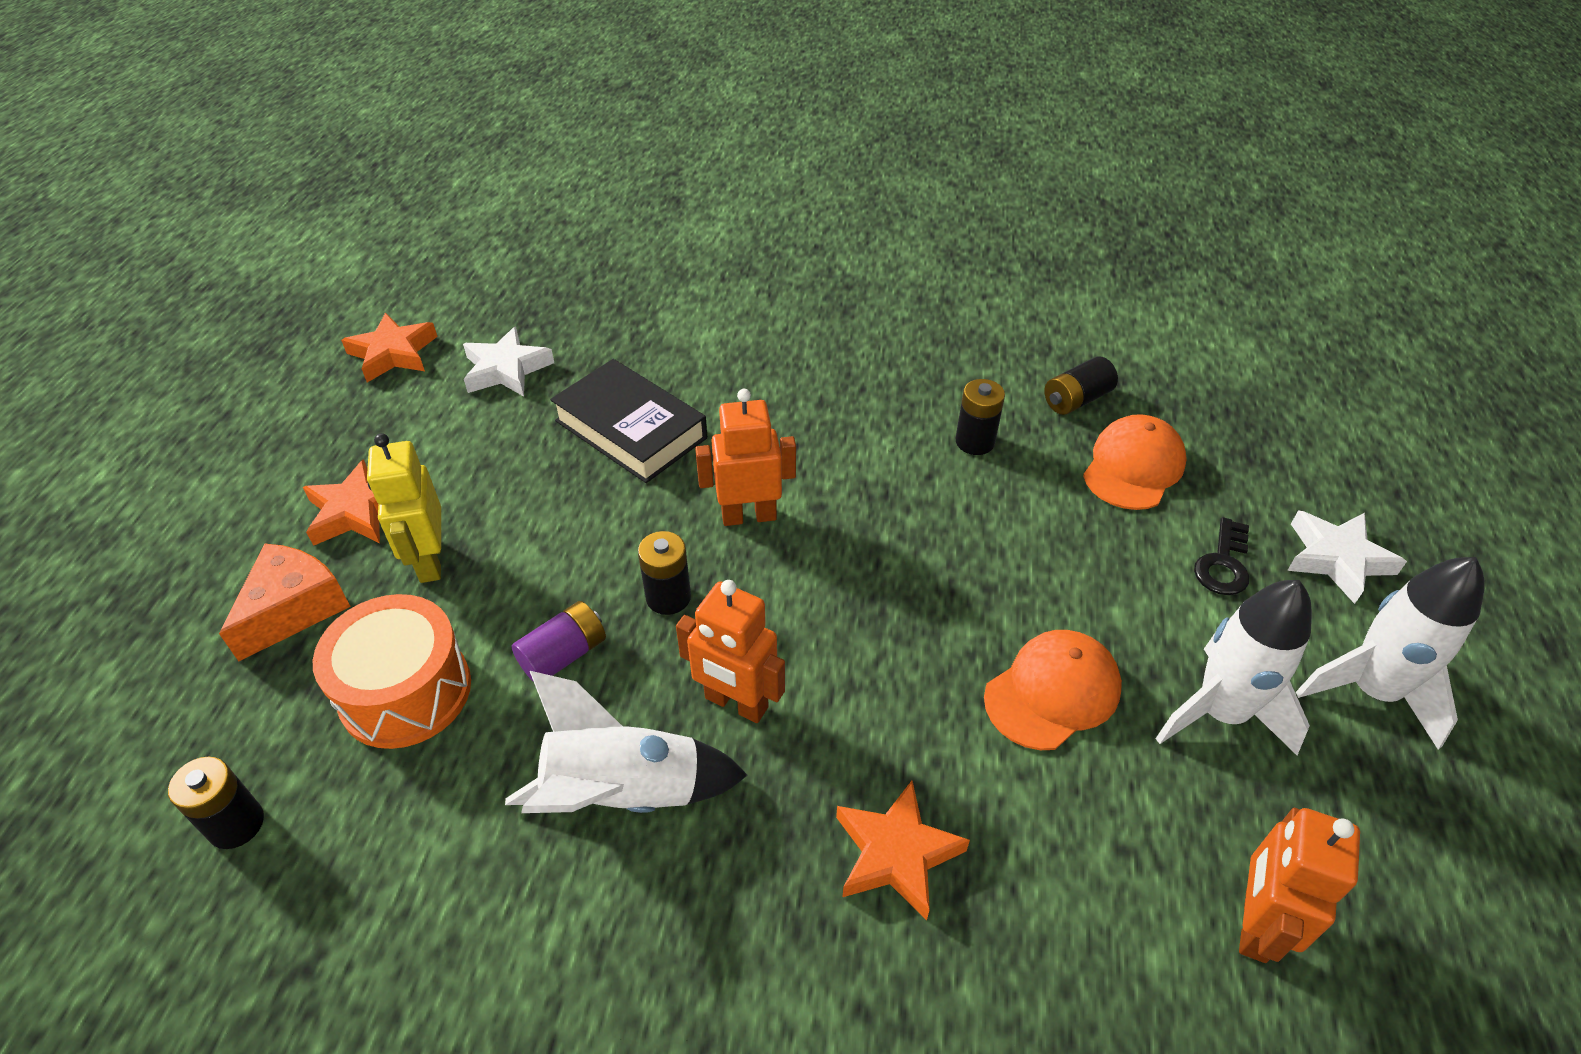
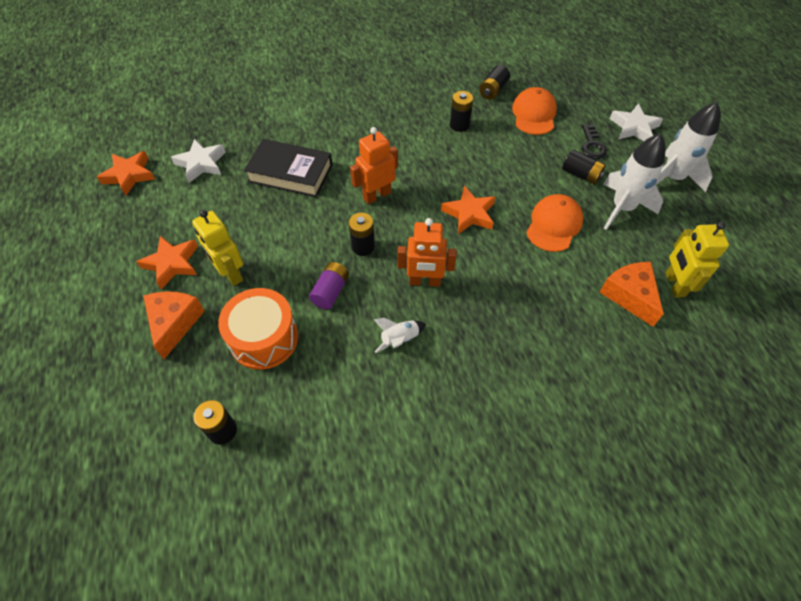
camera: 25 degrees left, 10 degrees up
white rocket [505,671,748,813] -> white rocket [373,318,426,353], size x0.51
orange star [836,781,970,920] -> orange star moved to [441,186,495,234]
orange robot [1239,808,1360,963] -> yellow robot [666,222,729,298]
none -> black battery [562,150,606,185]
none -> orange cheese [599,262,664,327]

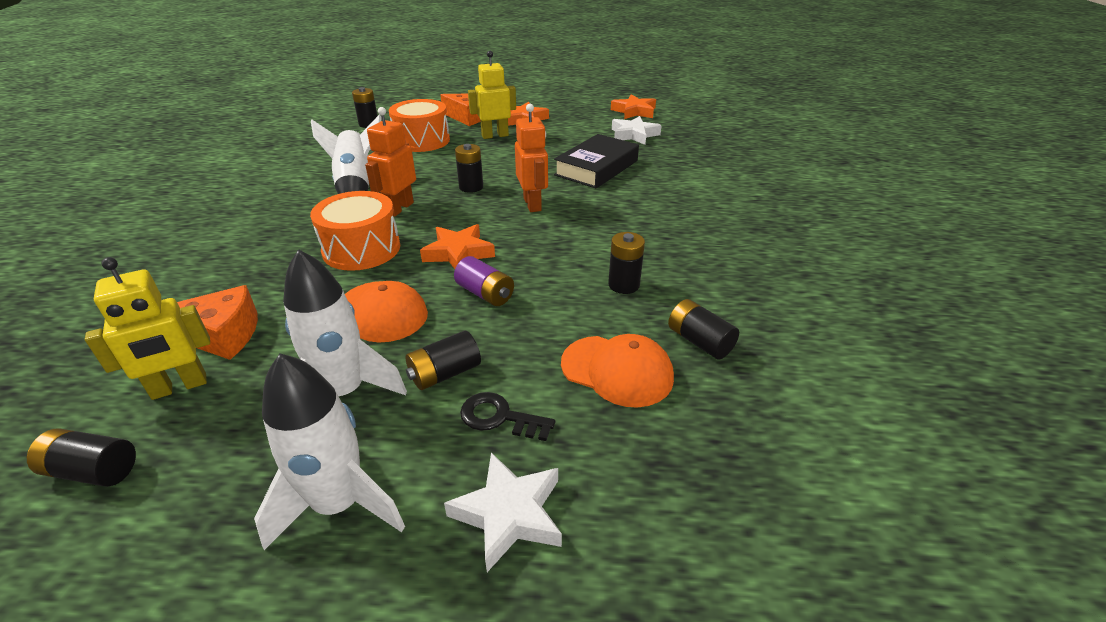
camera: 110 degrees right, 20 degrees down
purple battery [309,262,349,309] -> purple battery moved to [454,256,514,306]
white rocket [373,318,426,353] -> white rocket [311,114,382,194], size x1.97
yellow robot [666,222,729,298] -> yellow robot turned 135 degrees clockwise [85,257,210,400]
none -> black battery [27,428,136,487]
none -> orange drum [310,191,400,271]

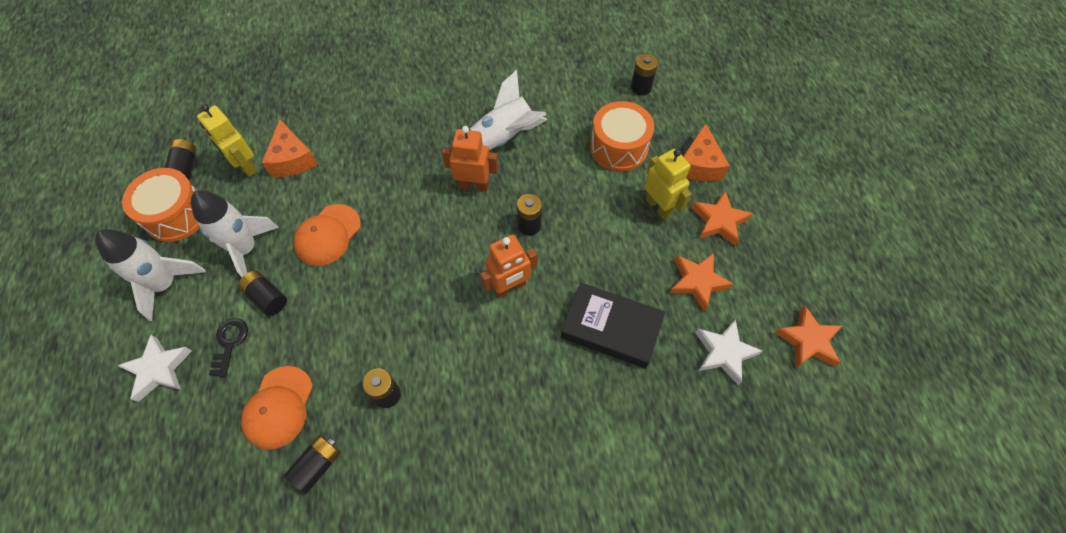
camera: 75 degrees right, 25 degrees up
orange drum [310,191,400,271] -> orange drum moved to [122,168,200,242]
orange star [420,224,495,269] -> orange star moved to [670,253,733,312]
purple battery [454,256,514,306] -> none

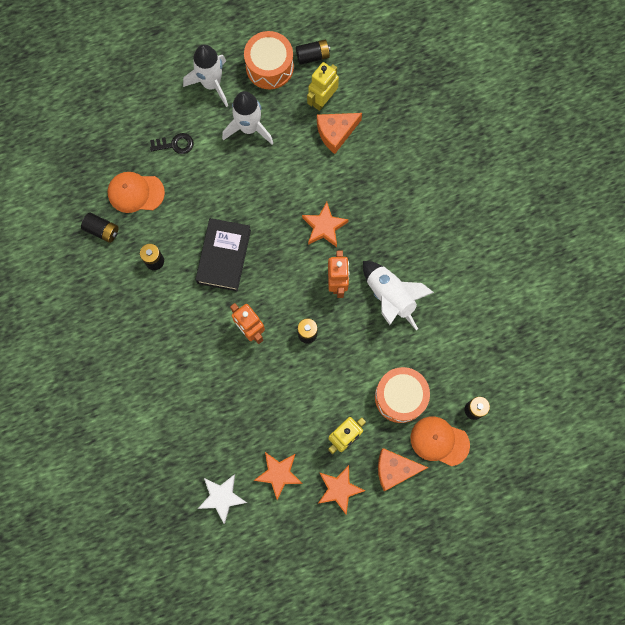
camera: 80 degrees right, 15 degrees up
white star [117,335,192,402] -> none
black battery [238,271,287,316] -> none
orange cap [293,204,361,266] -> orange cap moved to [411,416,470,466]
black book [561,282,665,368] -> black book moved to [195,218,251,291]
orange star [774,306,842,368] -> orange star moved to [302,202,349,247]

